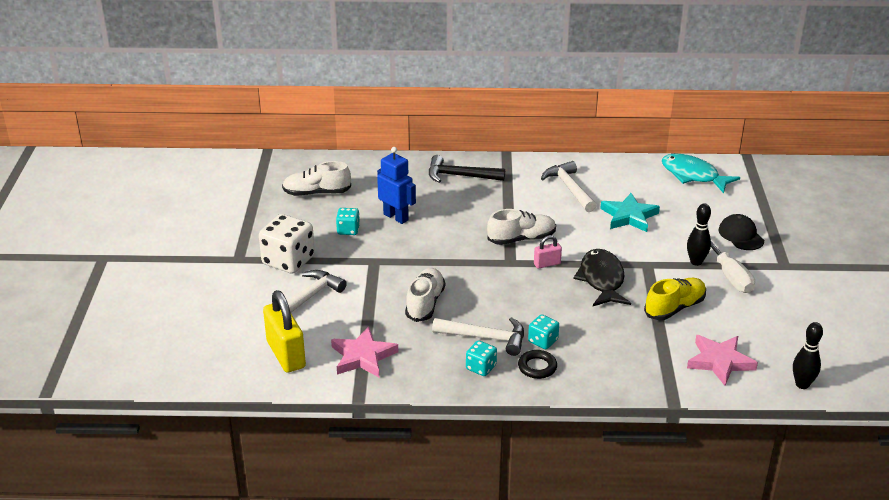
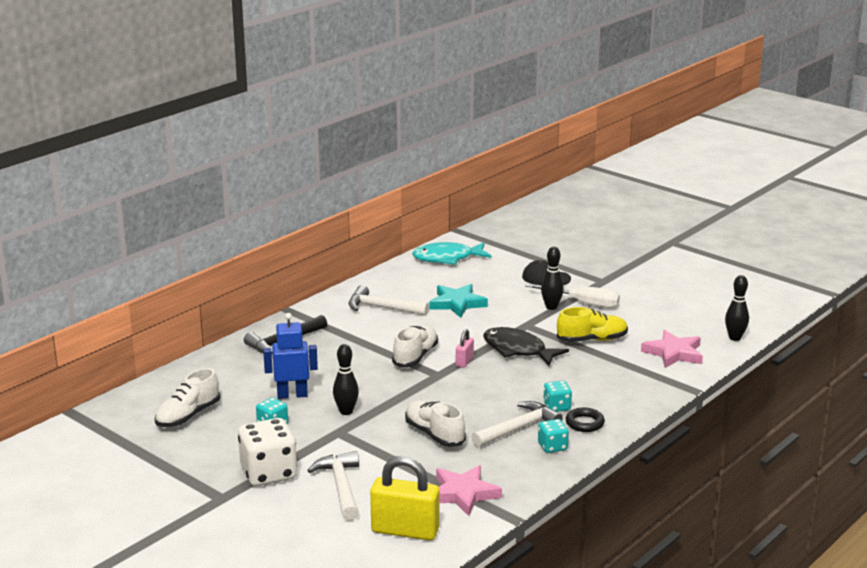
camera: 50 degrees left, 10 degrees down
yellow shoe [644,278,706,320] -> yellow shoe turned 75 degrees clockwise [557,307,628,342]
none -> black bowling pin [333,344,359,415]

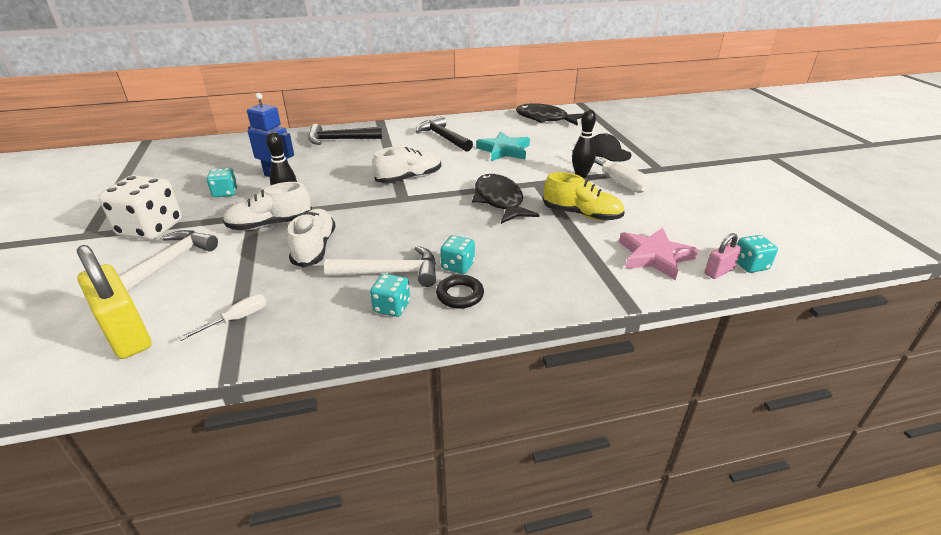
camera: 35 degrees right, 10 degrees up
white shoe [155,368,220,427] -> white shoe moved to [223,182,312,230]
white hammer [348,285,429,316] -> black hammer [416,116,473,152]
turquoise fish [412,242,492,265] -> black fish [516,103,583,126]
pink star [436,465,502,516] -> white screwdriver [179,294,266,341]
pink padlock [456,329,474,368] -> pink padlock moved to [705,233,742,279]
black bowling pin [725,275,749,341] -> turquoise dice [737,235,778,273]

